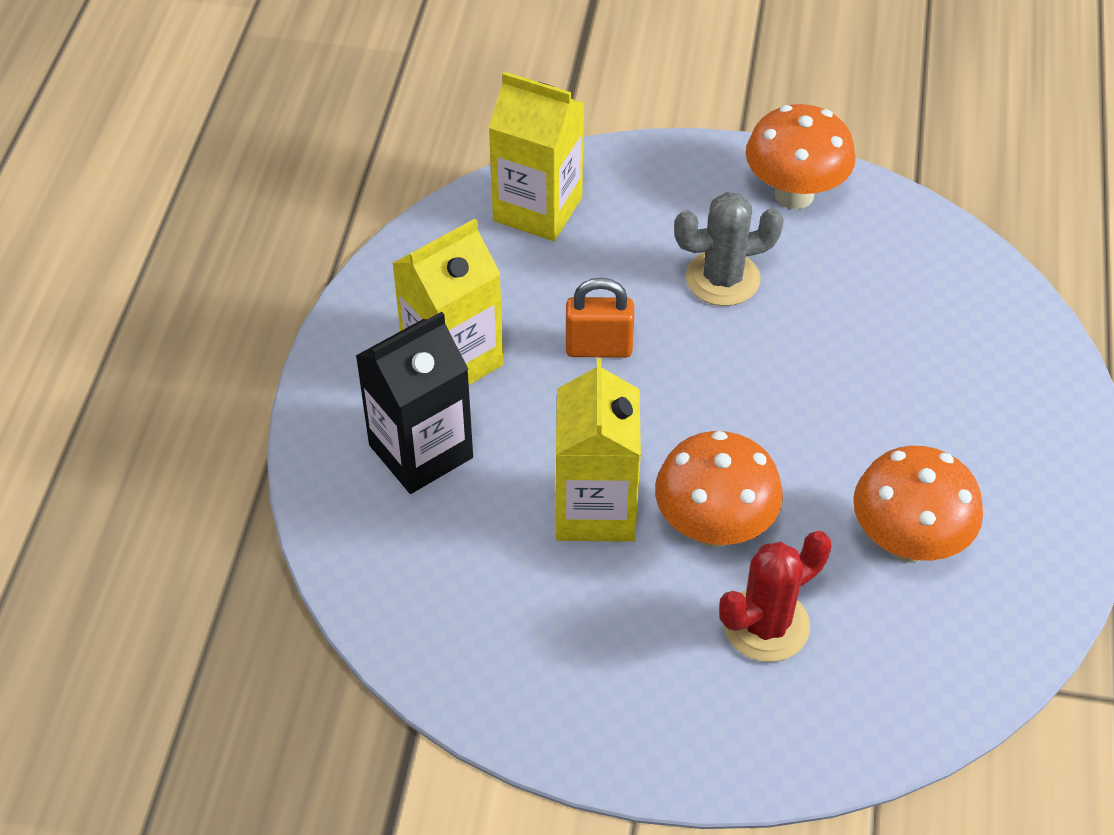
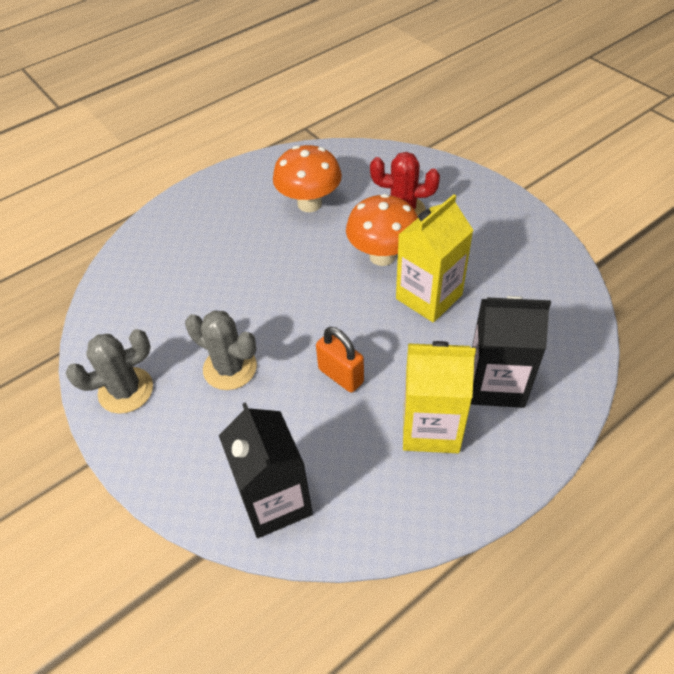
camera: 135 degrees left, 0 degrees up
yellow carton [488,72,584,241] -> black carton [219,402,313,538]
orange mushroom [746,104,855,209] -> grey cactus [66,329,153,414]

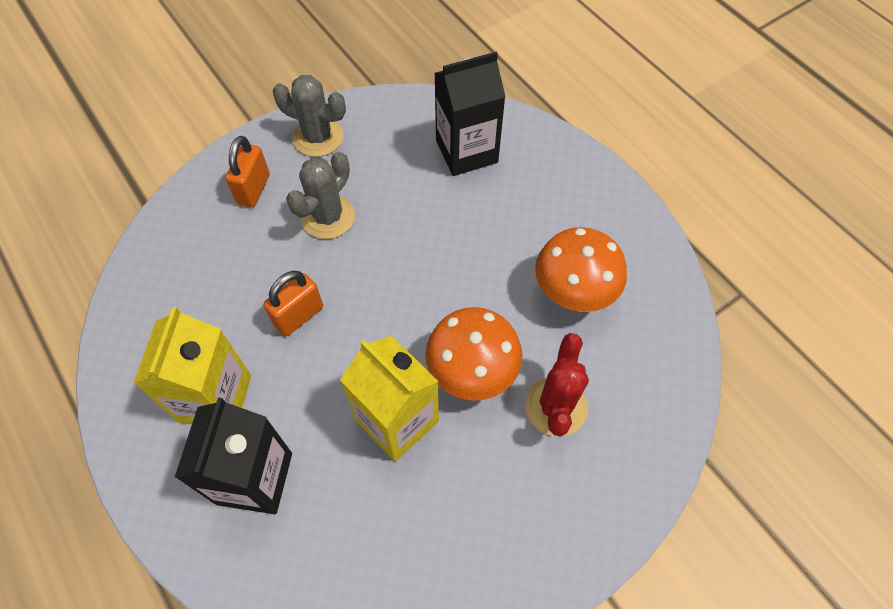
camera: 90 degrees right, 10 degrees up
grey cactus [66,329,153,414] -> grey cactus turned 45 degrees counterclockwise [273,75,346,157]
black carton [219,402,313,538] -> black carton moved to [434,52,506,176]
none -> orange padlock [226,136,270,207]

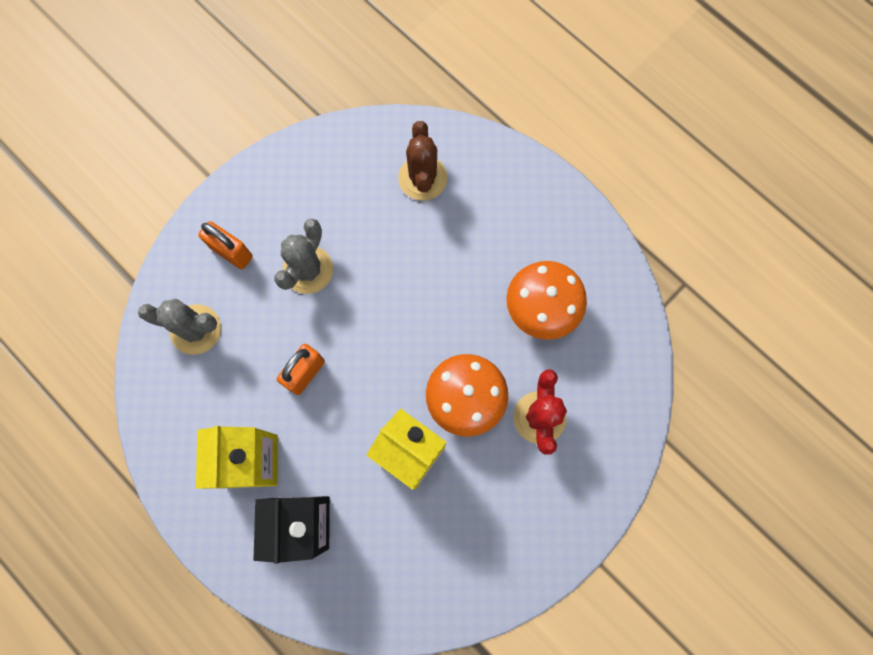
camera: 10 degrees left, 15 degrees up
orange padlock [226,136,270,207] -> orange padlock turned 60 degrees counterclockwise [198,221,253,269]
grey cactus [273,75,346,157] -> grey cactus moved to [138,299,221,355]
black carton [434,52,506,176] -> brown cactus [398,121,447,201]

